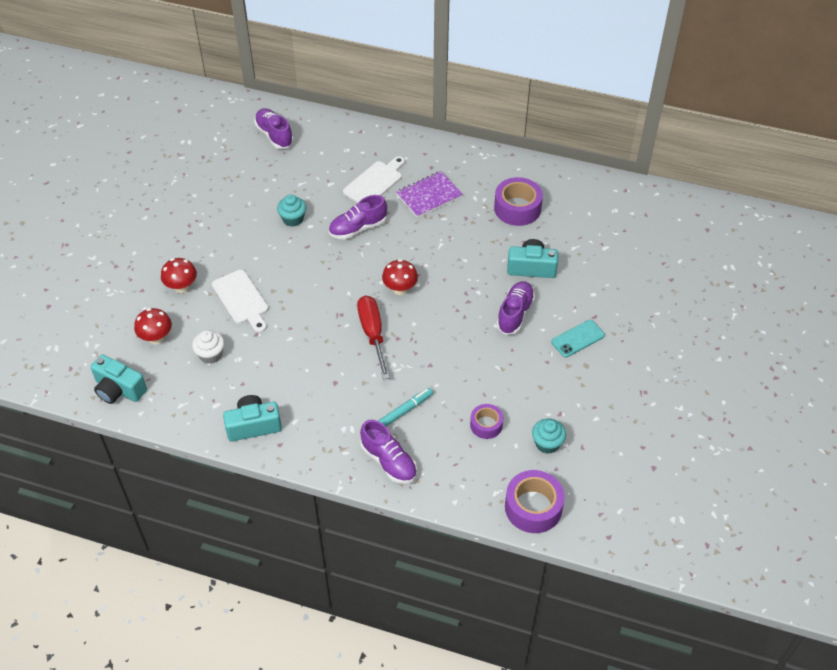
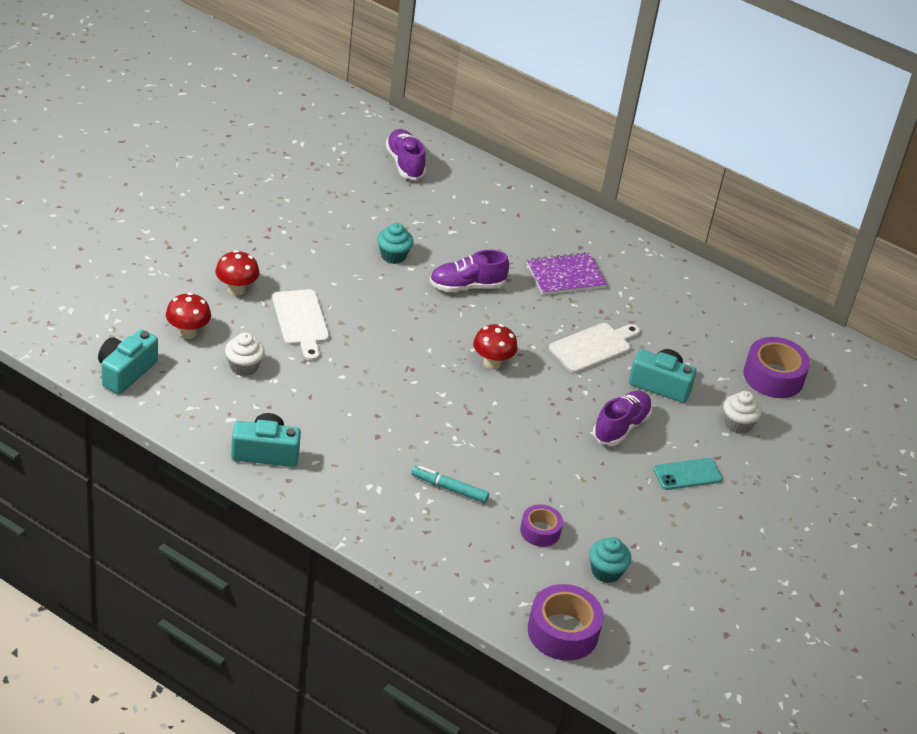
camera: 10 degrees right, 10 degrees down
turquoise camera [91,354,147,404] -> turquoise camera turned 75 degrees clockwise [98,329,158,394]
white cutting board [343,156,405,203] -> white cutting board moved to [549,323,640,373]
red screwdriver [357,296,390,380] -> none
purple shoe [360,420,417,484] -> none
turquoise marker [378,388,433,426] -> turquoise marker turned 135 degrees counterclockwise [411,466,489,503]
purple tape [494,177,543,226] -> purple tape moved to [743,337,810,398]
none -> white cupcake [723,391,762,434]

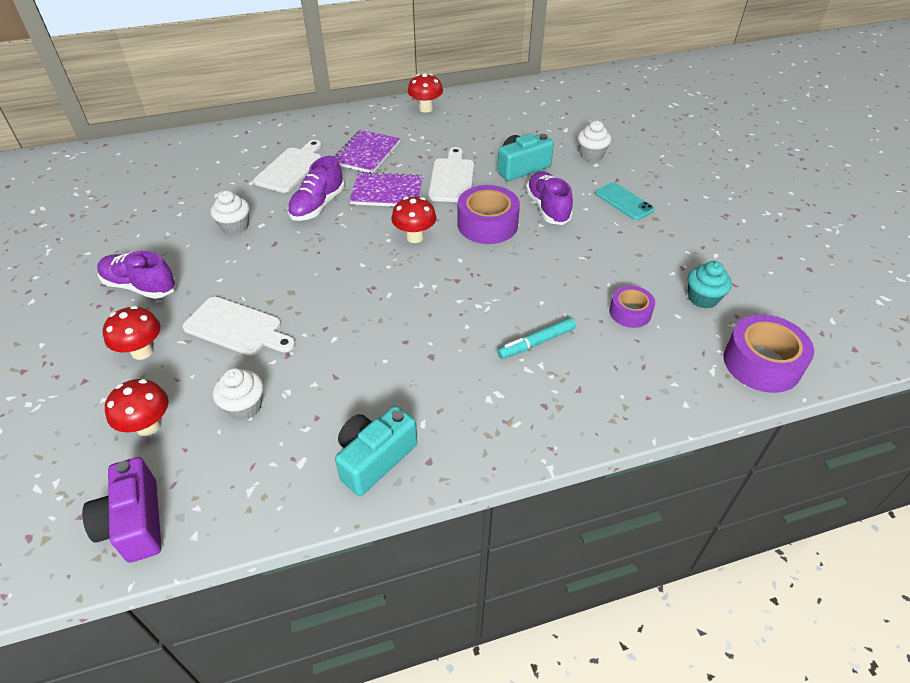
camera: 45 degrees left, 5 degrees up
turquoise camera [98,329,158,394] -> purple camera [82,457,161,563]
turquoise cupcake [377,223,413,264] -> white cupcake [211,191,250,235]
purple shoe [385,129,426,180] -> purple shoe moved to [97,251,177,299]
turquoise phone [653,458,722,490] -> turquoise phone turned 60 degrees counterclockwise [595,182,655,220]
purple tape [743,337,810,398] -> purple tape moved to [458,185,520,244]
none -> white cutting board [253,140,321,193]
none -> purple notebook [349,172,423,207]
none -> red mushroom [408,73,443,113]

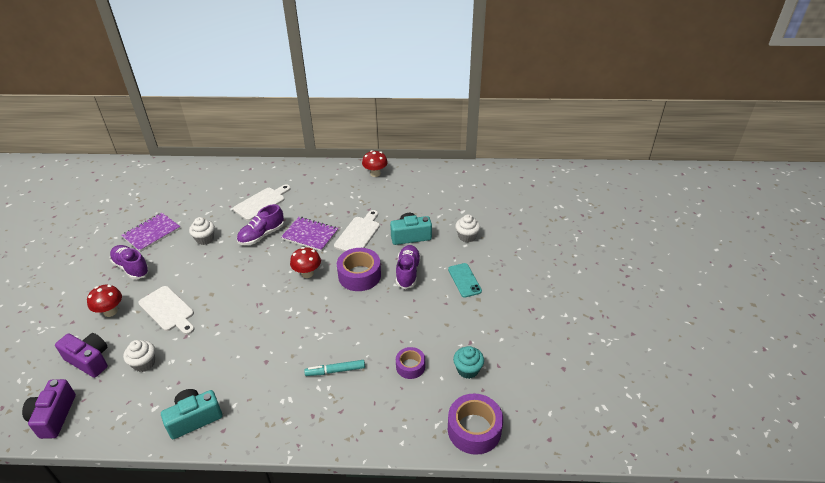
camera: 20 degrees right, 5 degrees down
red mushroom [105,379,169,436] -> purple camera [55,333,108,378]
purple notebook [334,130,400,173] -> purple notebook moved to [121,213,181,252]

